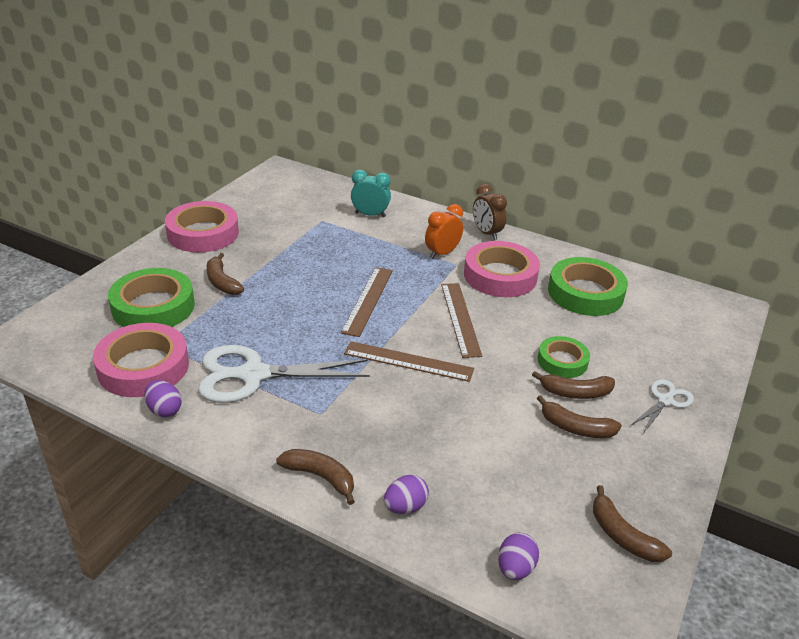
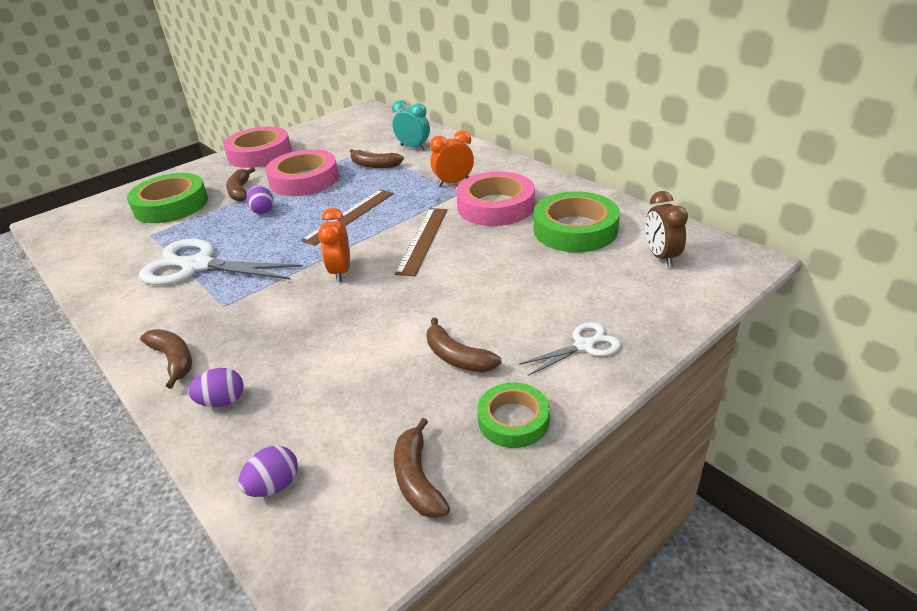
camera: 25 degrees right, 0 degrees up
pink tape [93,323,189,397] -> pink tape moved to [266,149,339,196]
purple egg [144,380,182,417] -> purple egg moved to [246,185,273,214]
brown ruler [344,341,474,382] -> orange clock [318,208,350,282]
brown clock [473,184,507,240] -> brown clock moved to [646,191,688,267]
brown banana [532,371,615,399] -> brown banana moved to [350,149,404,168]
green tape [538,336,590,378] -> green tape moved to [477,383,550,448]

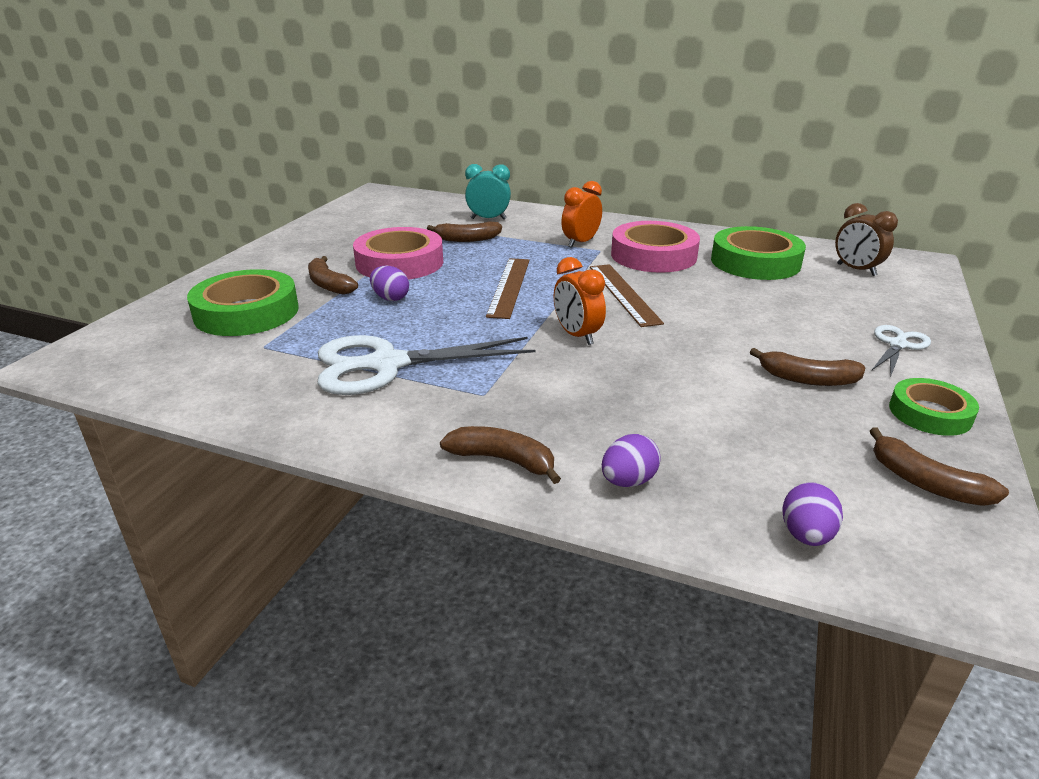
camera: 30 degrees left, 5 degrees down
pink tape [223,127,291,168] -> none

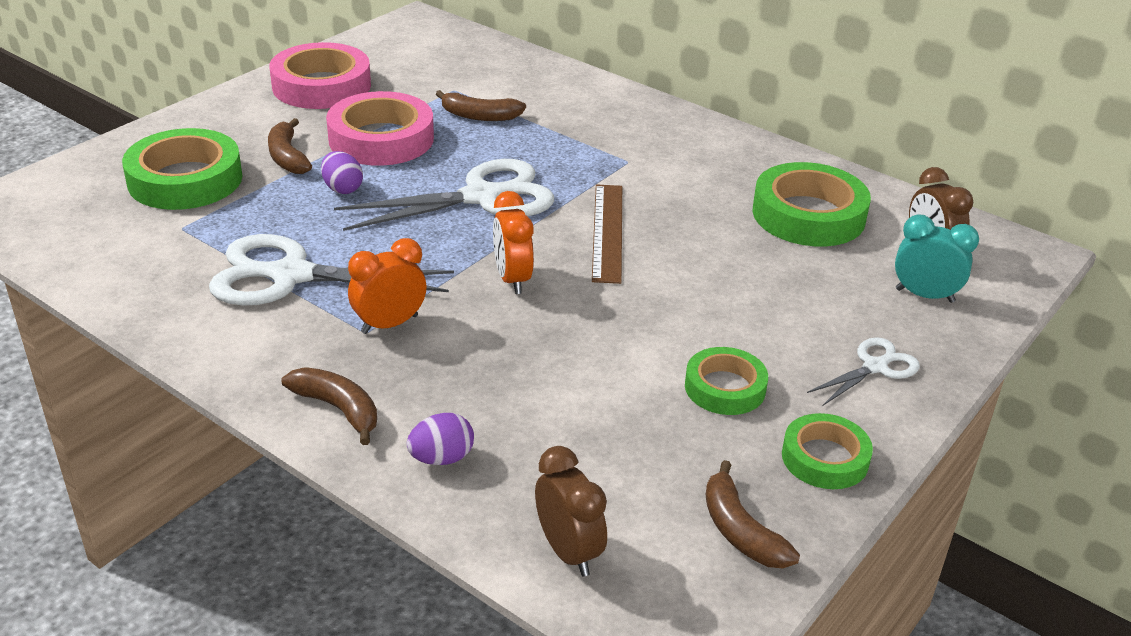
camera: 15 degrees right, 5 degrees up
turquoise clock [465,164,511,220] -> turquoise clock moved to [895,215,979,303]
brown ruler [486,258,530,319] -> white scissors [334,159,554,231]
orange clock [561,181,602,248] -> orange clock moved to [348,238,427,334]
pink tape [611,221,700,273] -> pink tape moved to [270,42,371,109]
brown banana [750,348,865,386] -> green tape [685,347,768,415]
purple egg [783,482,843,546] -> brown clock [535,446,607,576]

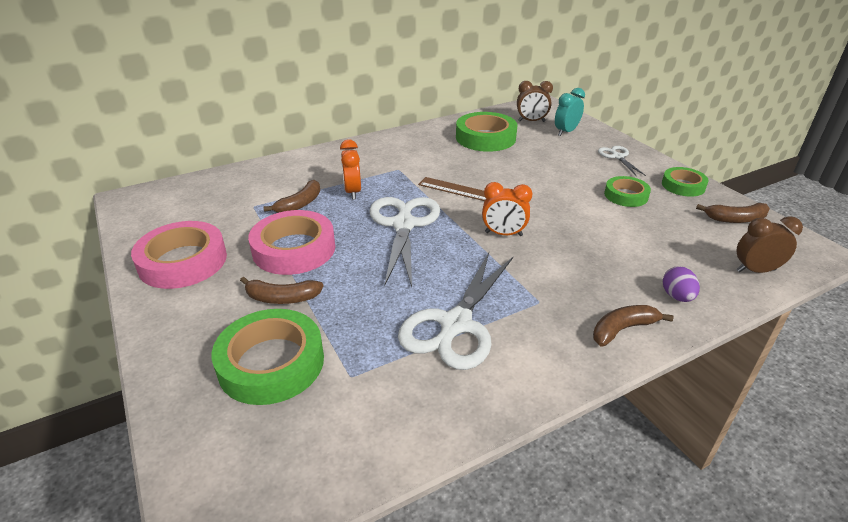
camera: 65 degrees left, 0 degrees up
purple egg [321,151,363,194] -> none
orange clock [348,238,427,334] -> orange clock moved to [340,139,361,200]

